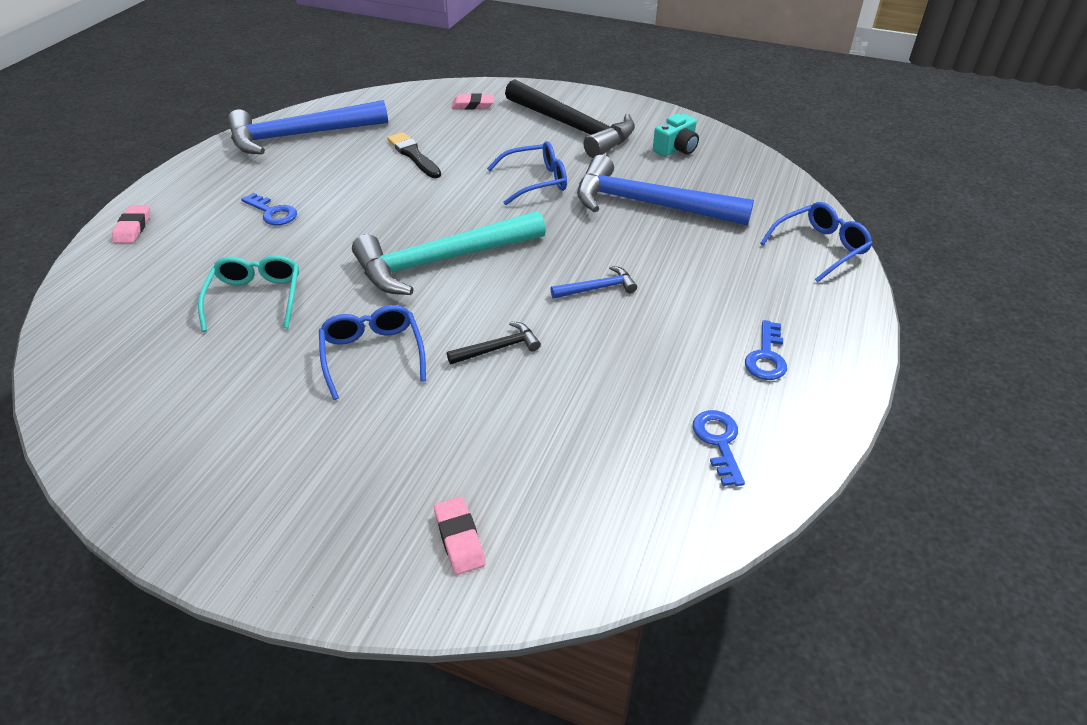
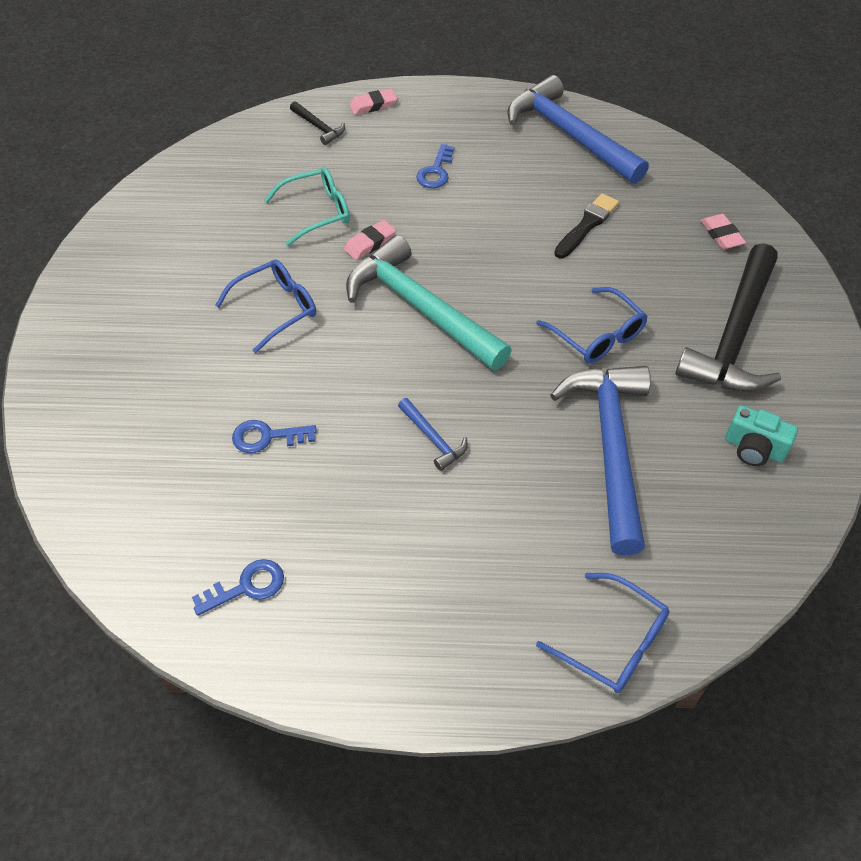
camera: 70 degrees right, 10 degrees up
pink eraser [434,497,486,575] -> pink eraser moved to [344,220,396,260]
black hammer [447,321,541,364] -> black hammer moved to [290,101,345,145]
blue key [745,320,787,380] -> blue key moved to [232,420,317,453]

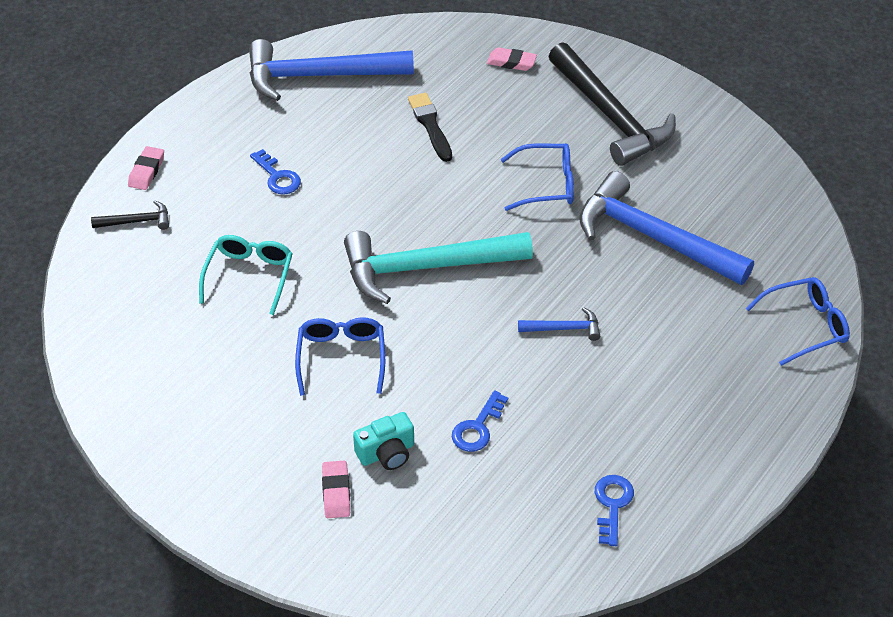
camera: 55 degrees left, 5 degrees down
pink eraser [344,220,396,260] -> pink eraser moved to [322,461,350,518]
turquoise camera [725,405,798,466] -> turquoise camera moved to [353,412,414,470]

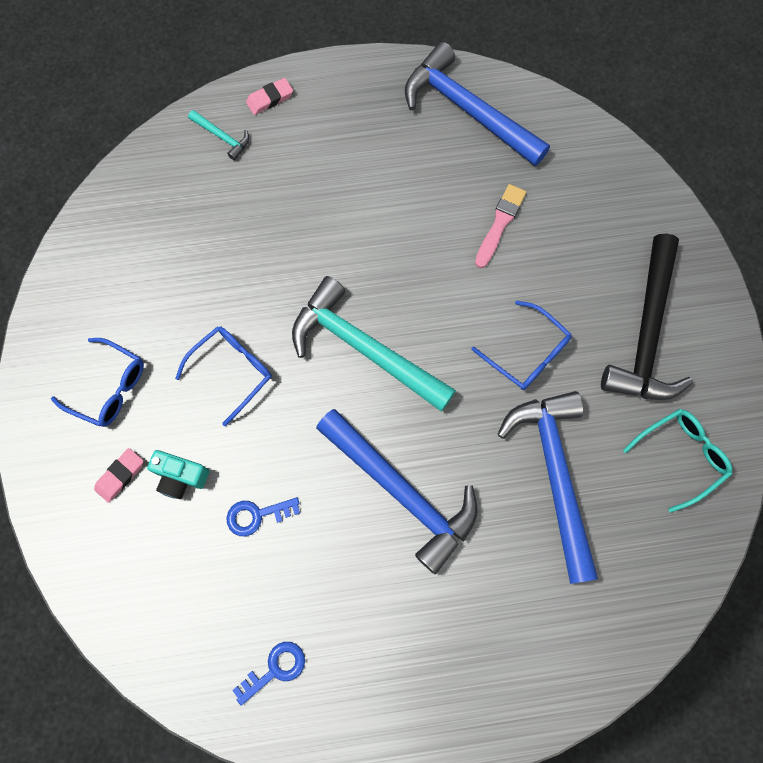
camera: 45 degrees right, 25 degrees up
black hammer [91,201,169,230] -> turquoise hammer [188,110,249,160]
turquoise glasses [199,235,293,315] -> turquoise glasses moved to [623,409,732,513]
blue key [250,149,301,195] -> none
black brush [408,93,452,162] -> pink brush [475,184,526,268]
pink eraser [487,47,537,71] -> none
blue hammer [518,307,600,341] -> blue hammer [316,409,478,574], size x2.35
blue glasses [745,277,850,366] -> blue glasses moved to [51,338,144,427]

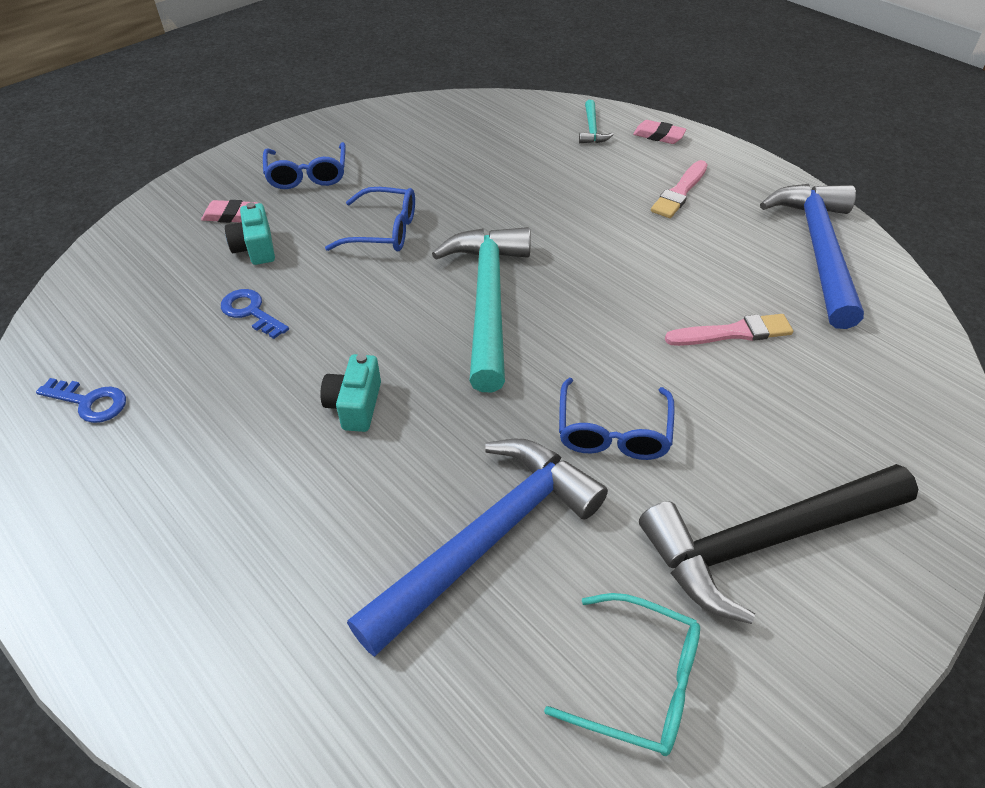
camera: 55 degrees right, 25 degrees down
blue hammer [316,409,478,574] -> turquoise camera [320,354,381,432]
none -> pink brush [651,160,708,218]

